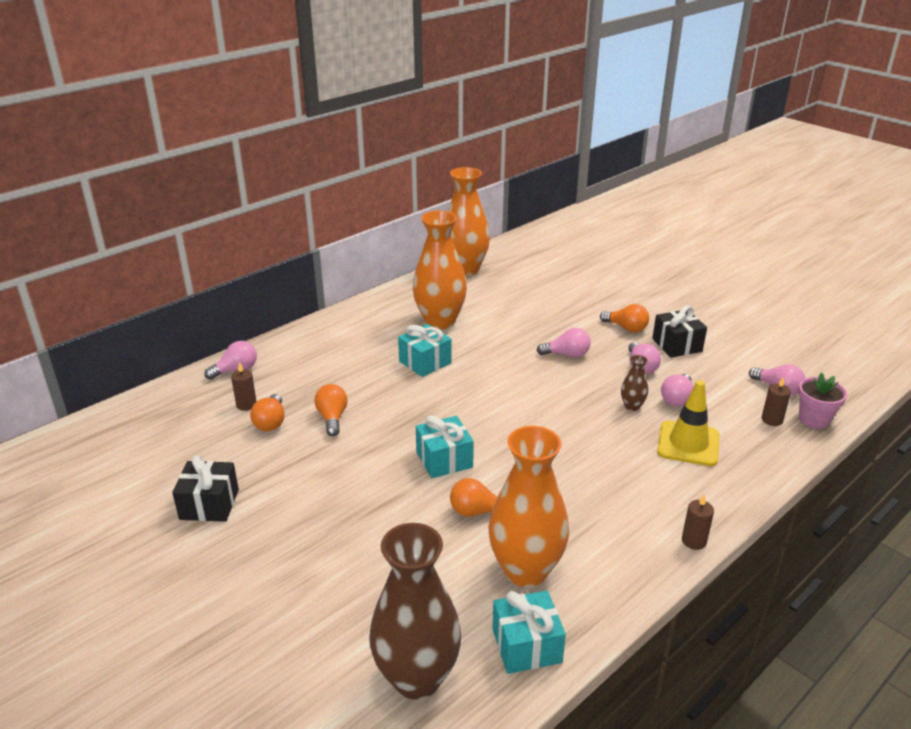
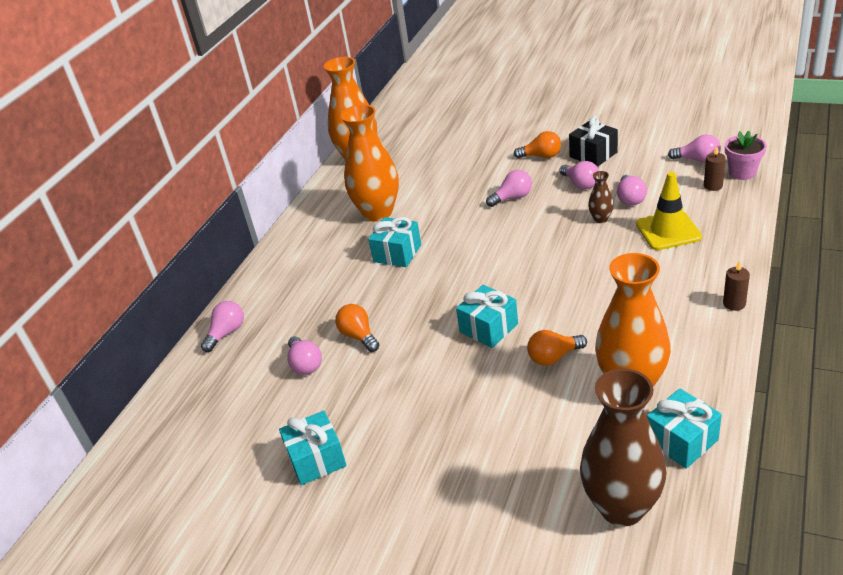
camera: 20 degrees left, 5 degrees up
black gift [172,455,239,522] -> turquoise gift [279,411,346,485]
brown candle [231,362,257,411] -> none
orange light bulb [250,394,285,431] -> pink light bulb [287,336,322,375]

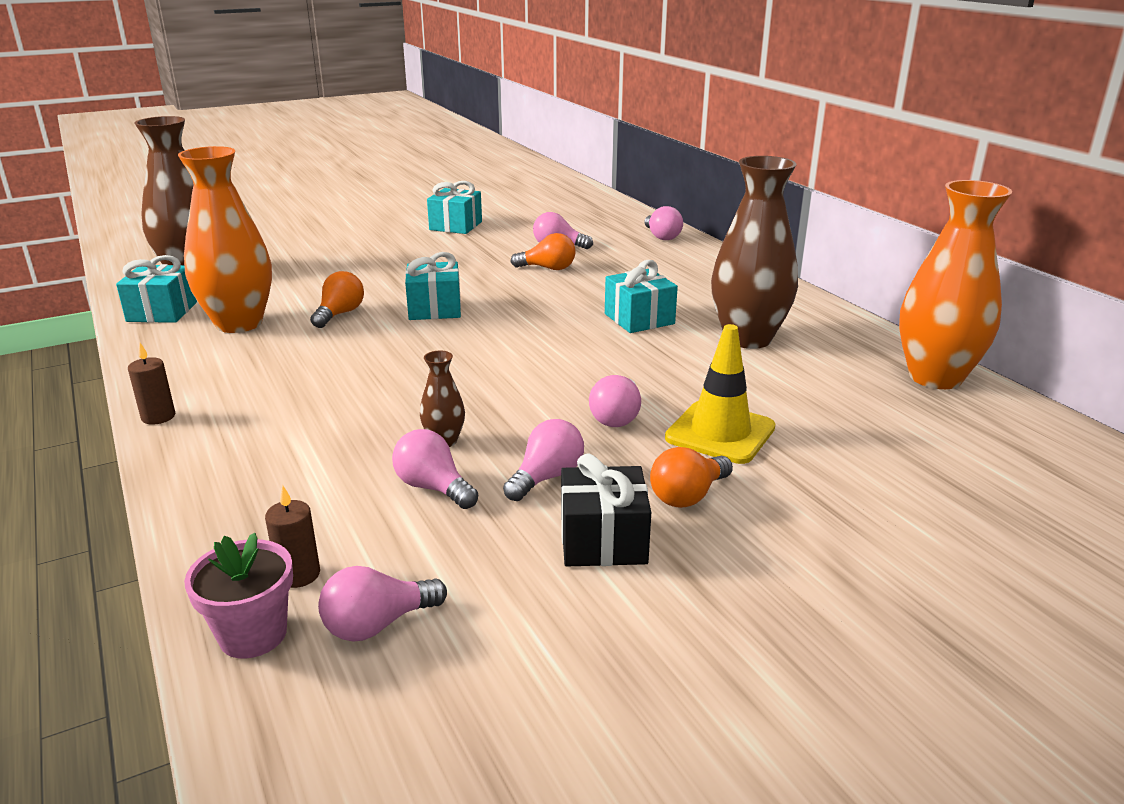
camera: 125 degrees right, 10 degrees down
orange vase [341,104,399,222] -> brown vase [711,156,798,349]
pink light bulb [559,161,599,190] -> pink light bulb turned 120 degrees clockwise [503,419,584,501]
yellow traffic cone [636,172,702,250] -> yellow traffic cone moved to [665,324,775,464]

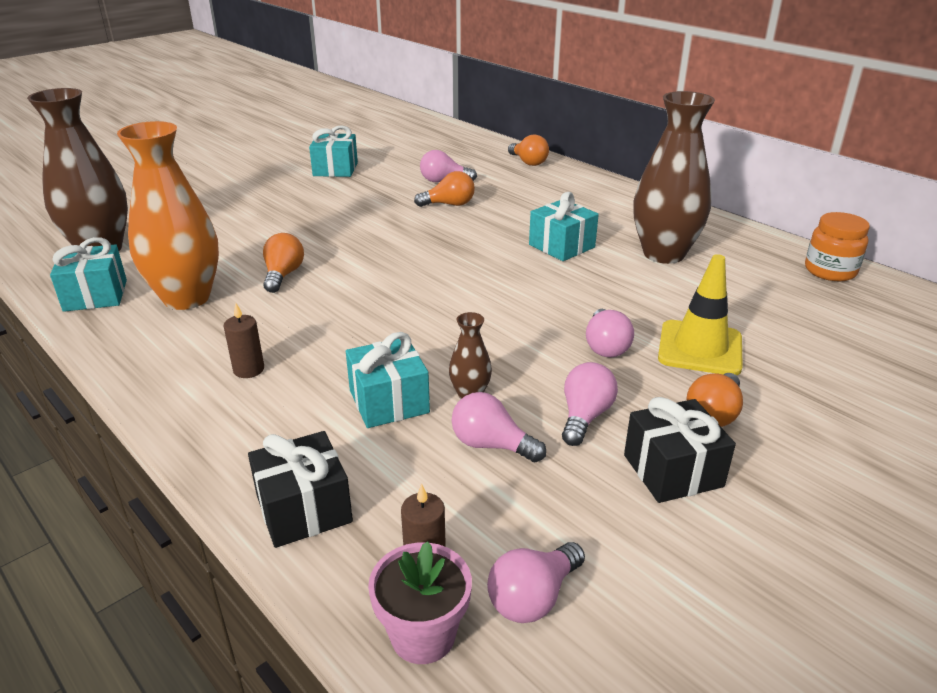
camera: 15 degrees left, 5 degrees up
brown candle [128,343,175,425] -> brown candle moved to [224,303,264,378]
turquoise gift [405,252,461,320] -> turquoise gift moved to [346,332,430,428]
pink light bulb [644,206,683,240] -> orange light bulb [508,135,549,166]
orange vase [899,180,1012,389] -> orange jar [805,212,870,281]
none -> black gift [248,431,353,548]

